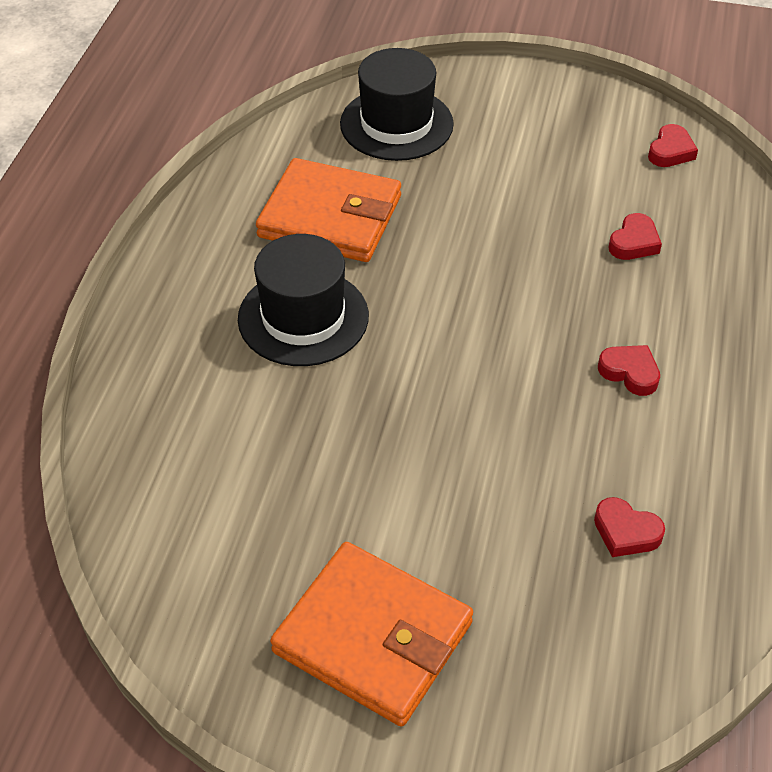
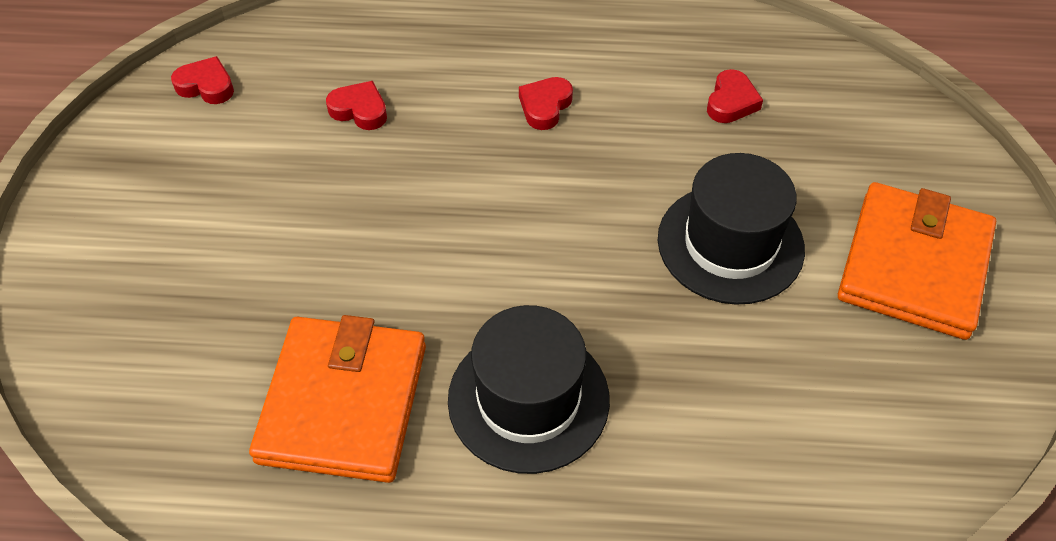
camera: 100 degrees left, 5 degrees up
black hat [340,48,454,161] -> black hat moved to [658,153,805,305]

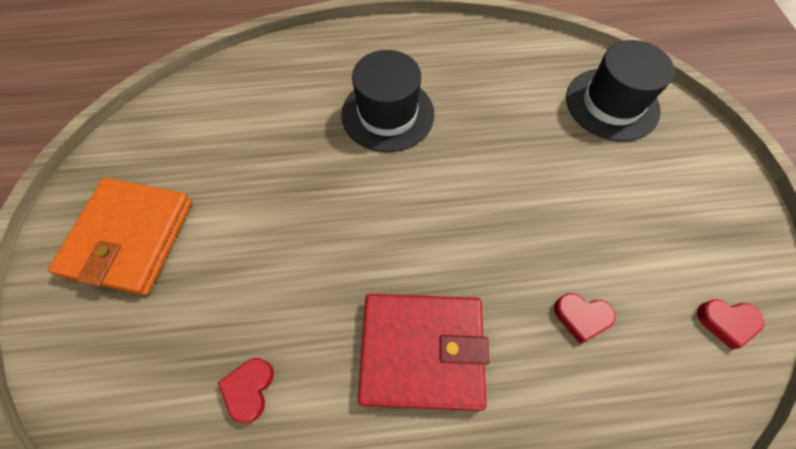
camera: 170 degrees right, 10 degrees up
orange wallet [249,315,426,483] -> none
red heart [519,77,573,130] -> red wallet [358,294,489,411]
black hat [658,153,805,305] -> black hat moved to [566,40,675,141]

